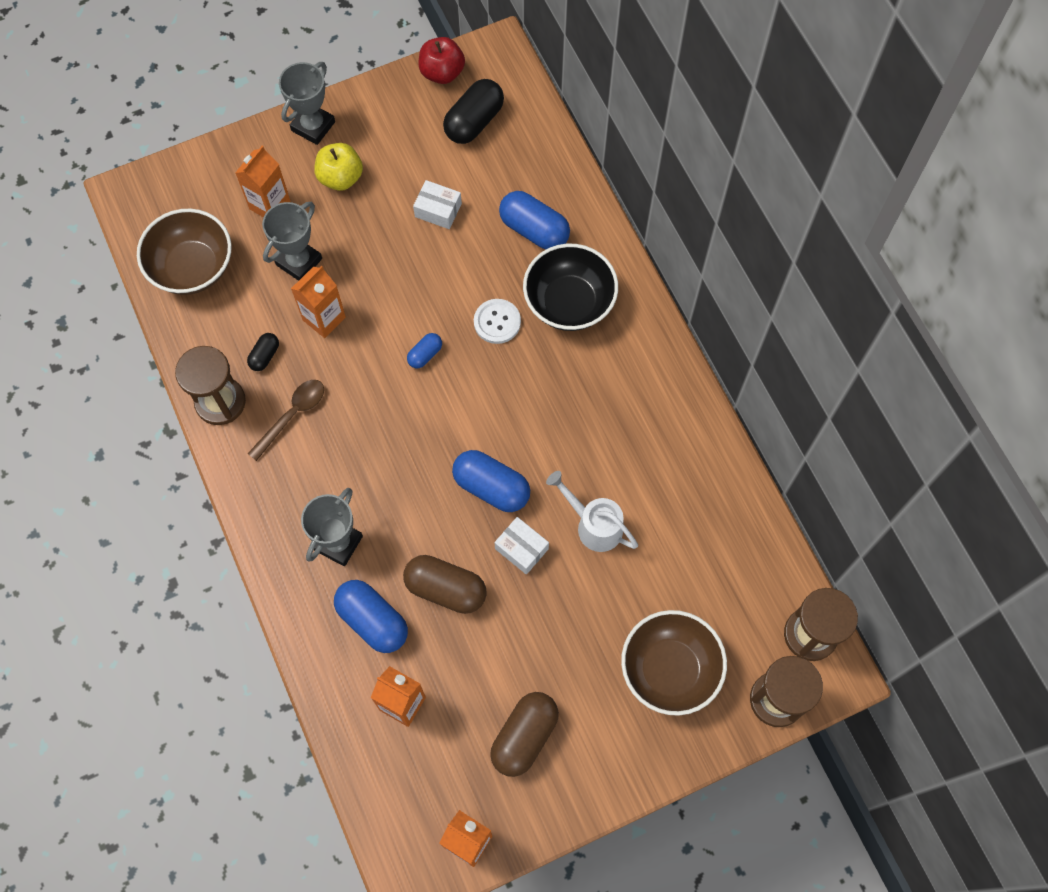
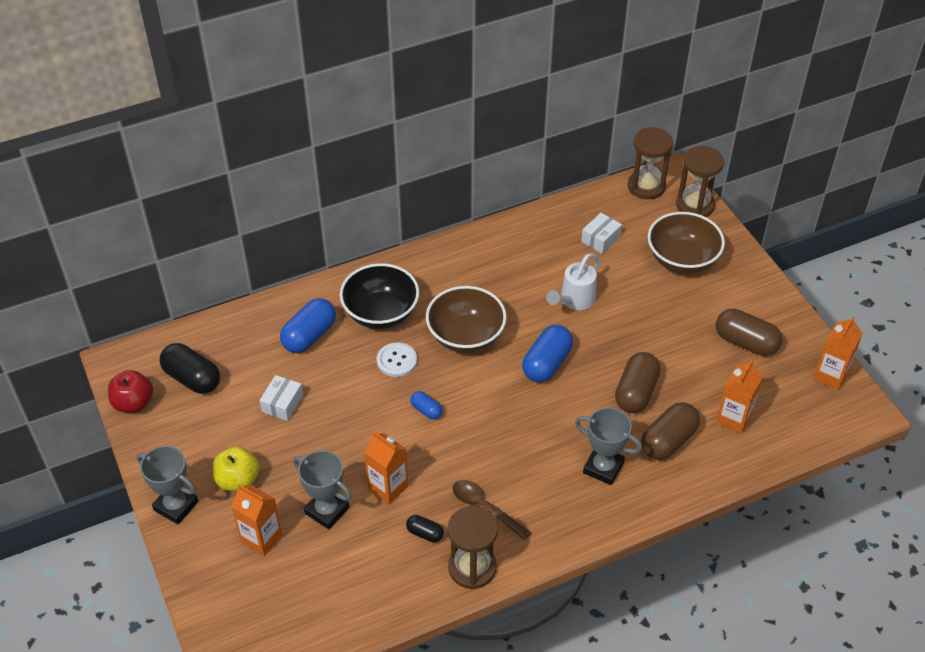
camera: 90 degrees left, 20 degrees down
brown bowl [137,209,232,295] -> brown bowl moved to [426,286,507,353]
blue capsule [334,580,408,653] -> brown capsule [641,402,700,460]
white box [494,517,549,575] -> white box moved to [581,213,622,254]

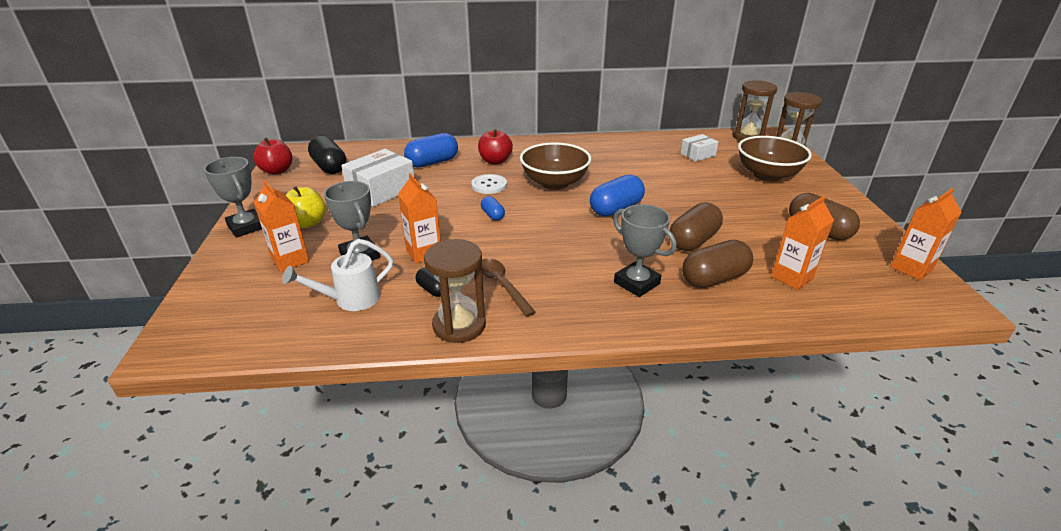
camera: 20 degrees right, 15 degrees down
white box [260,375,303,421] -> white box [341,149,414,207], size x1.76
black bowl [340,263,419,329] -> red apple [478,129,513,164]
white watering can [546,253,600,310] -> white watering can moved to [282,239,393,311]

